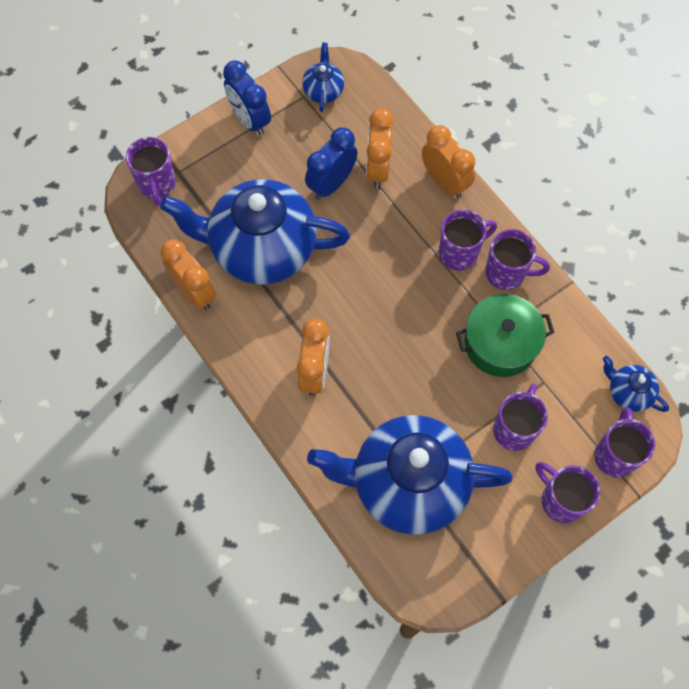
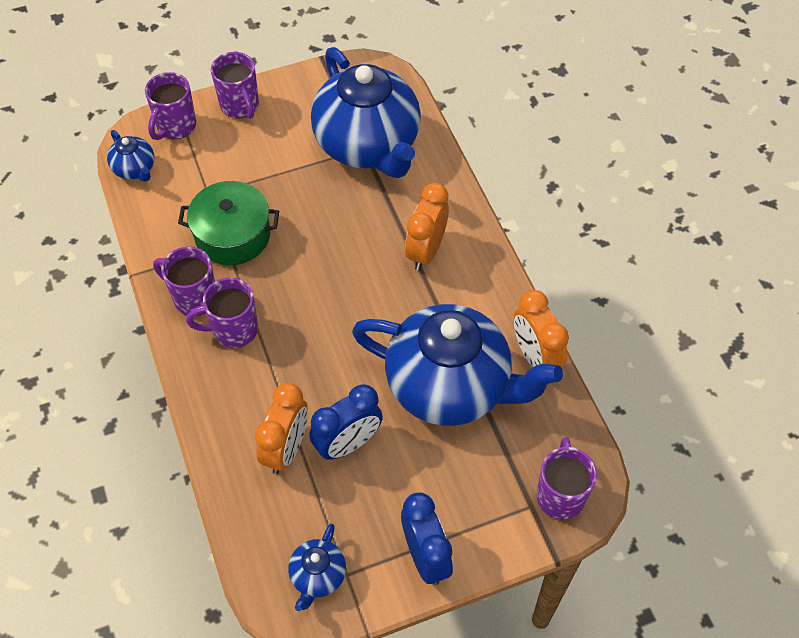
camera: 165 degrees left, 10 degrees down
blue teapot [307,415,513,535] -> blue teapot turned 45 degrees clockwise [311,47,421,178]
orange clock [422,125,475,198] -> none
purple mug [493,384,548,451] -> none

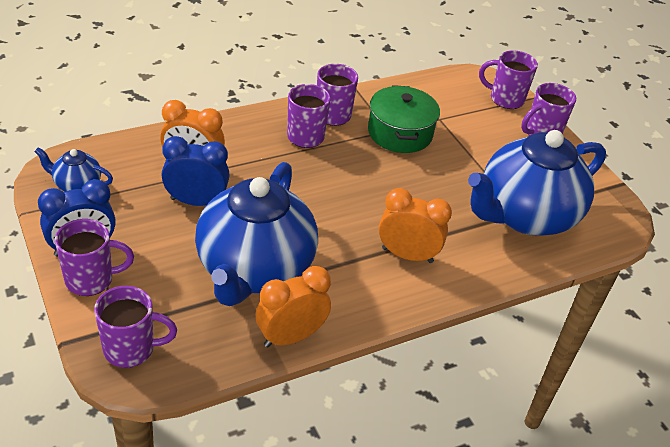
camera: 80 degrees right, 15 degrees down
blue teapot [107,130,154,181] -> none
blue clock [309,384,383,460] -> blue clock turned 135 degrees clockwise [161,136,229,206]
none -> purple mug [55,219,134,296]

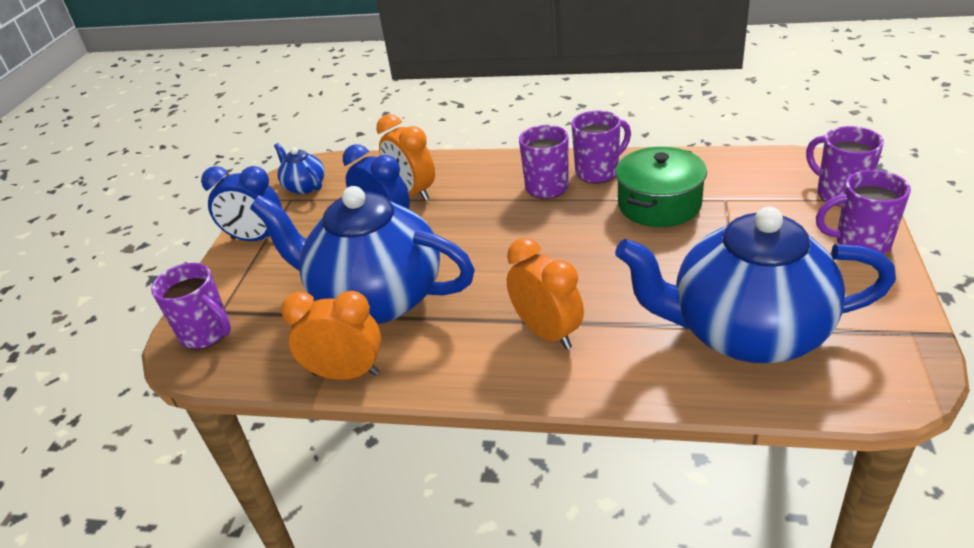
camera: 45 degrees right, 5 degrees down
purple mug [55,219,134,296] -> none
blue teapot [195,162,318,306] -> blue teapot turned 60 degrees clockwise [250,186,475,324]

